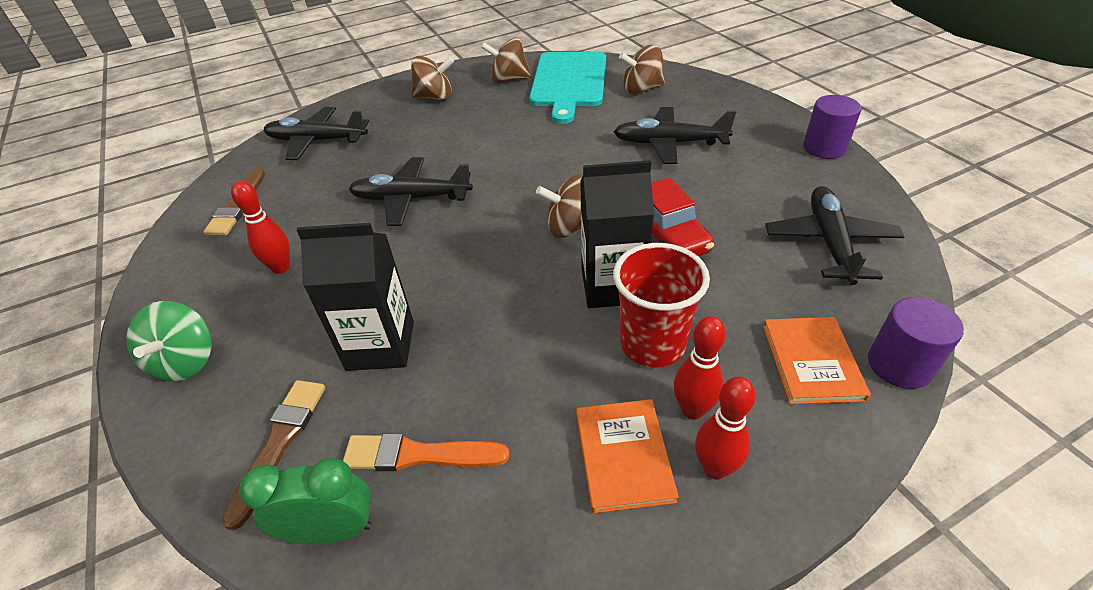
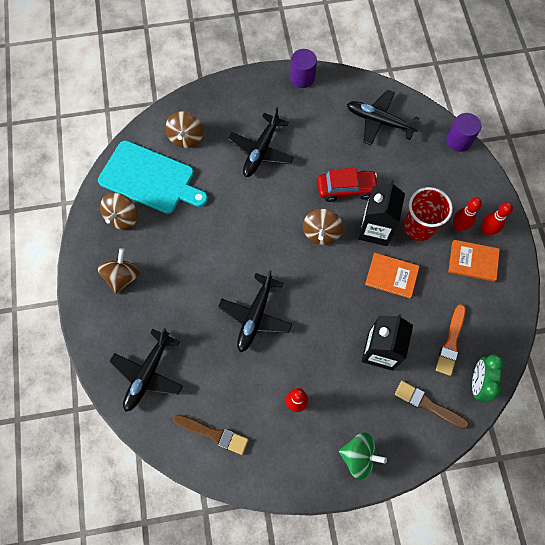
camera: 75 degrees left, 25 degrees up
orange book [763,317,871,404] -> orange book moved to [365,253,420,299]

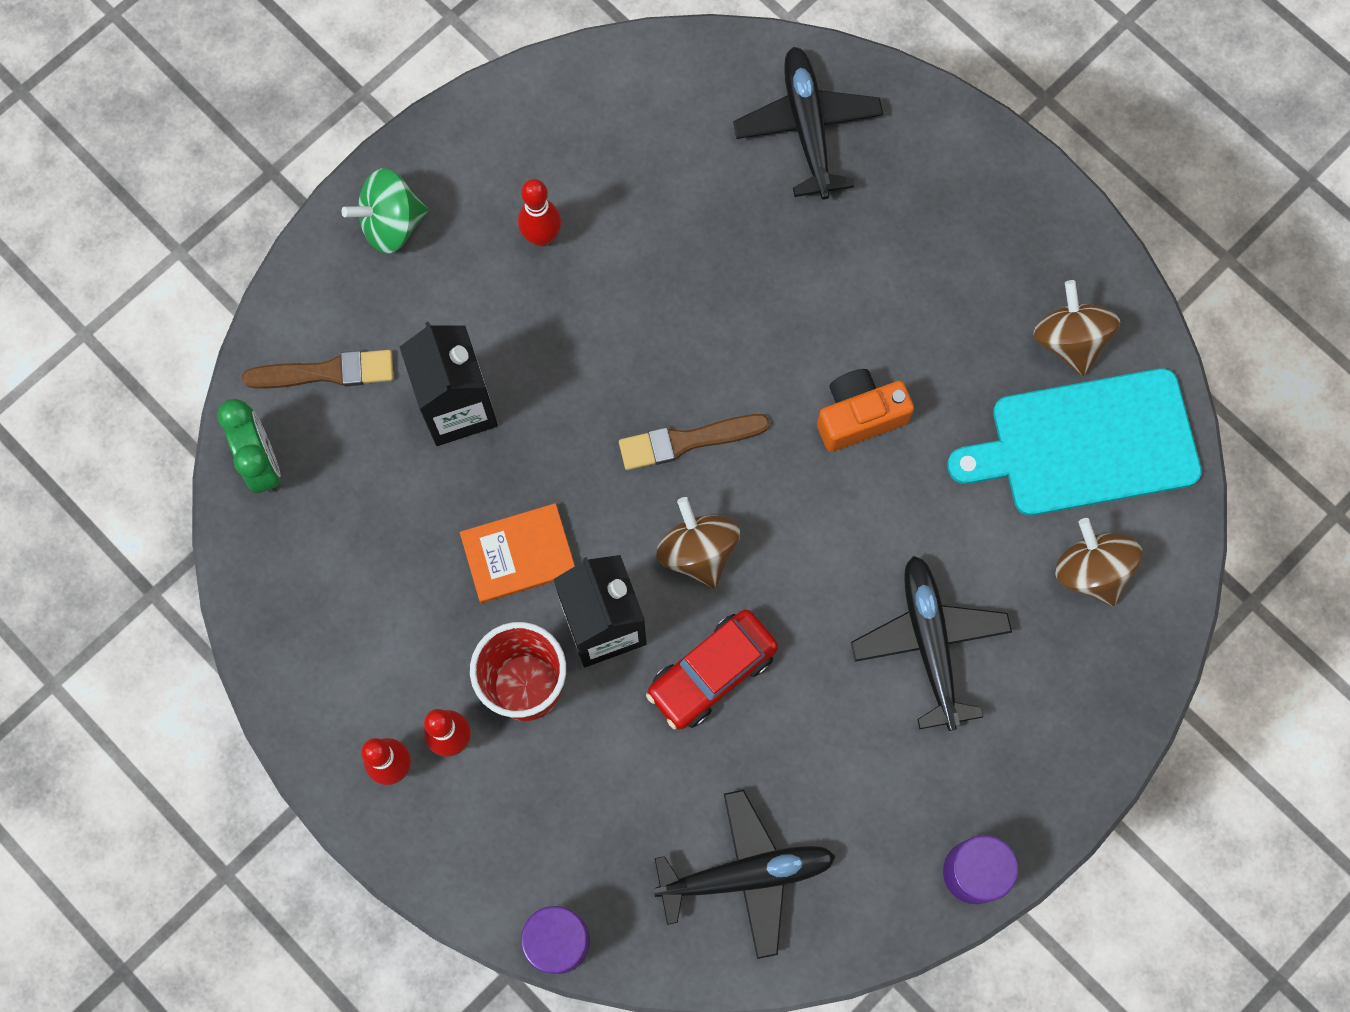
camera: 145 degrees right, 5 degrees up
brown spinning top [97,248,140,294] -> none
brown brush [173,414,249,455] -> brown brush moved to [619,414,770,470]
black plane [218,270,292,352] -> none
orange brush [436,304,466,376] -> none
orange book [448,240,500,282] -> none
none -> orange camera [817,369,914,452]

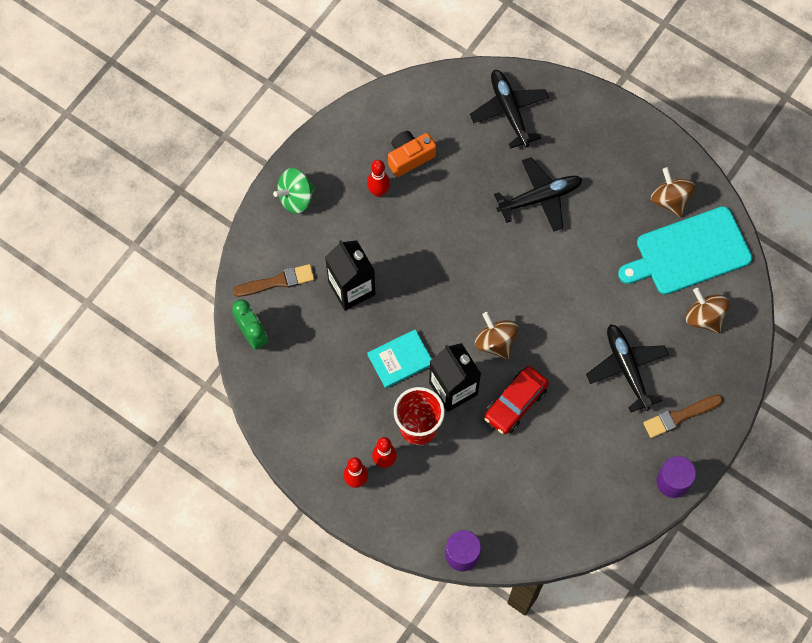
camera: 10 degrees left, 5 degrees down
orange book [460,503,575,603] -> turquoise book [367,329,432,388]
brown brush [619,414,770,470] -> brown brush moved to [643,395,723,438]
black plane [654,790,836,959] -> black plane moved to [494,157,582,232]
orange camera [817,369,914,452] -> orange camera moved to [388,131,436,177]

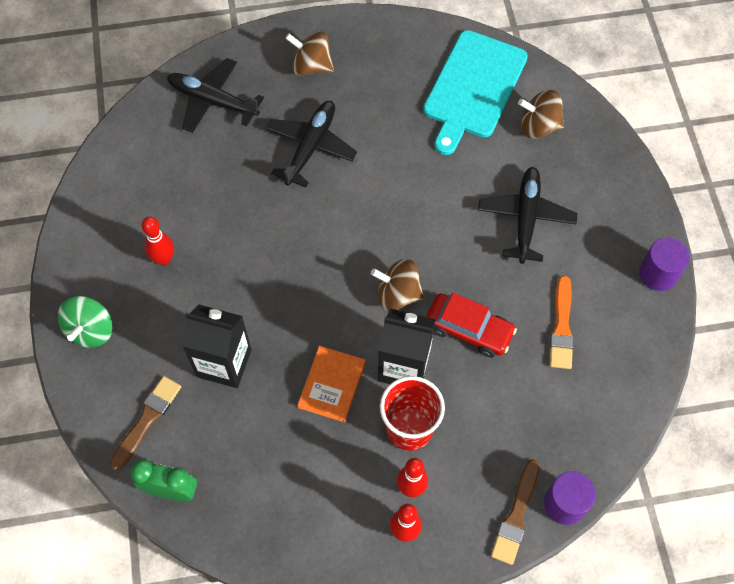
camera: 45 degrees left, 5 degrees down
turquoise book [367,329,432,388] -> orange book [297,346,366,422]
orange camera [388,131,436,177] -> none
red car [484,366,549,434] -> red car turned 60 degrees counterclockwise [426,293,517,358]
black plane [586,324,669,412] -> black plane turned 75 degrees clockwise [478,167,577,264]
brown brush [643,395,723,438] -> brown brush moved to [491,459,539,565]
brown spinning top [651,167,695,217] -> brown spinning top moved to [285,31,334,75]
none -> orange brush [550,276,574,369]

